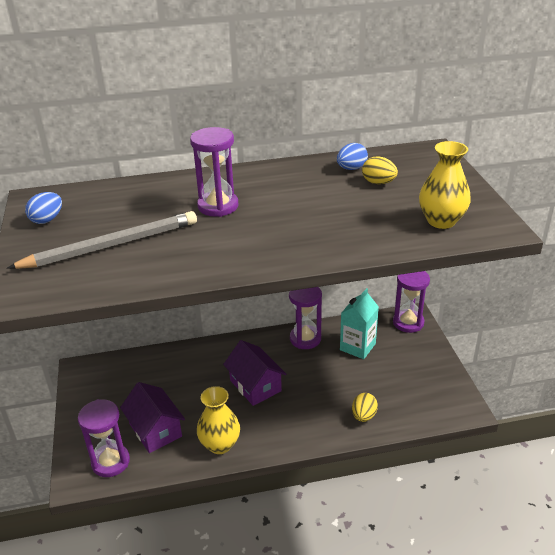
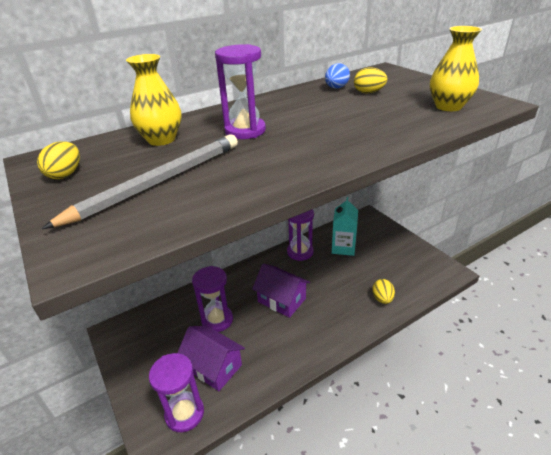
camera: 20 degrees left, 0 degrees up
blue egg [25,192,62,224] -> yellow egg [37,141,80,179]
yellow vase [197,386,240,454] -> yellow vase moved to [126,54,182,146]
purple hourglass [393,271,430,333] -> purple hourglass moved to [192,266,233,332]

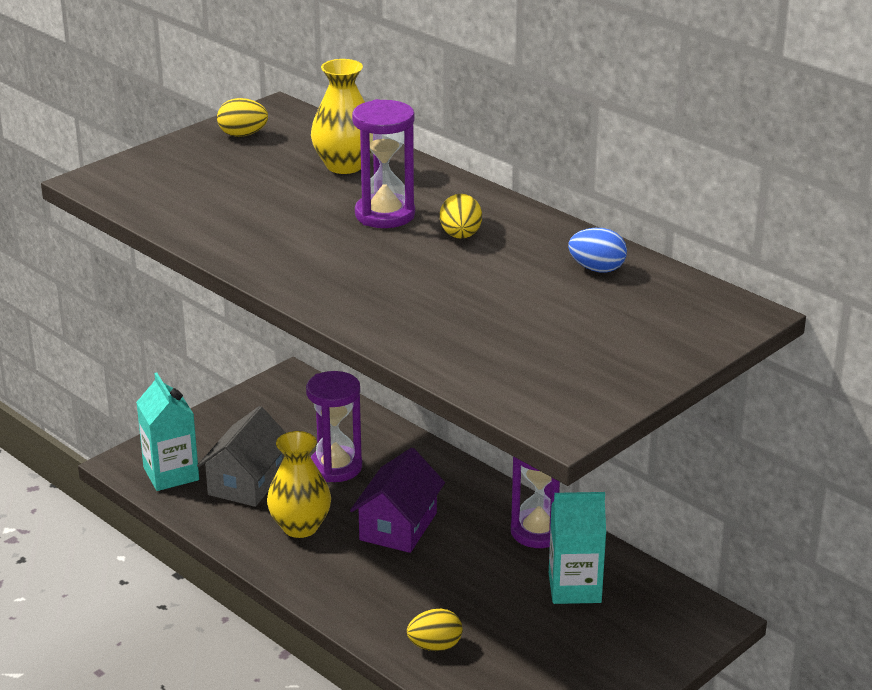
camera: 75 degrees right, 5 degrees down
grey pencil [41,135,238,229] -> none
purple hourglass [149,353,204,432] -> turquoise carton [136,372,199,491]
purple house [177,326,245,391] -> grey house [197,406,286,507]
yellow egg [354,67,387,94] -> yellow egg moved to [440,194,482,239]
yellow vase [430,26,482,111] -> yellow vase moved to [267,431,331,538]

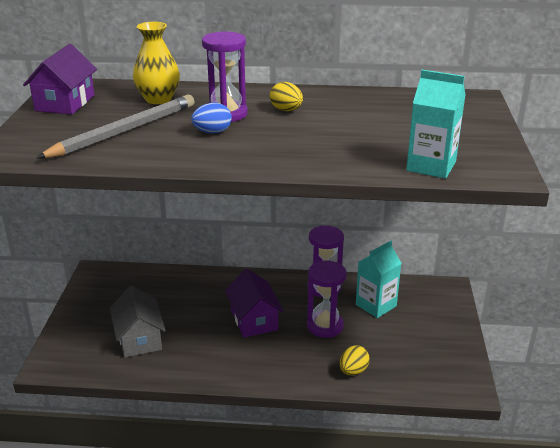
camera: 40 degrees left, 0 degrees up
turquoise carton [136,372,199,491] -> turquoise carton moved to [406,70,466,179]
yellow egg [217,98,268,137] -> purple house [23,44,97,114]
yellow vase [267,431,331,538] -> none
purple hourglass [306,371,362,482] -> purple hourglass moved to [307,261,347,338]
blue egg [568,228,627,272] -> blue egg moved to [191,102,232,133]
none -> grey pencil [37,95,194,158]

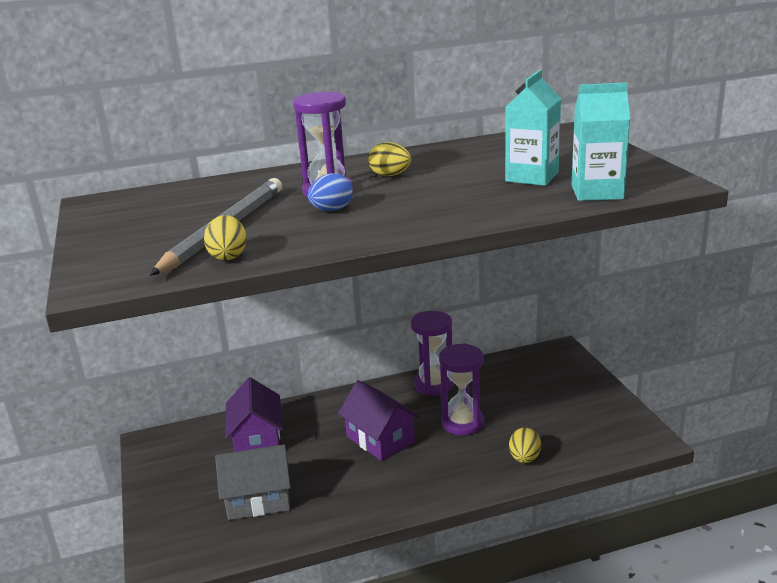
camera: 20 degrees left, 5 degrees down
purple house [23,44,97,114] -> purple house moved to [225,377,283,452]
grey house [110,286,166,358] -> grey house turned 60 degrees counterclockwise [215,444,291,520]
yellow vase [133,22,180,104] -> none
turquoise carton [356,241,401,318] -> turquoise carton moved to [505,70,561,186]
none -> yellow egg [204,215,246,260]

